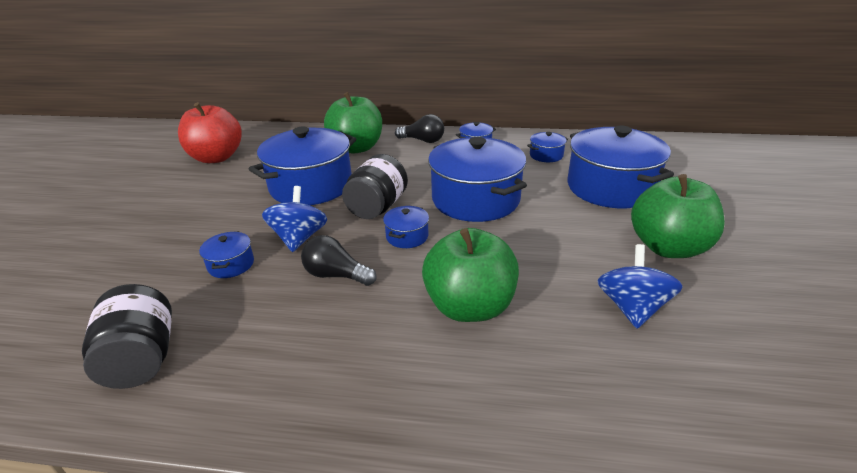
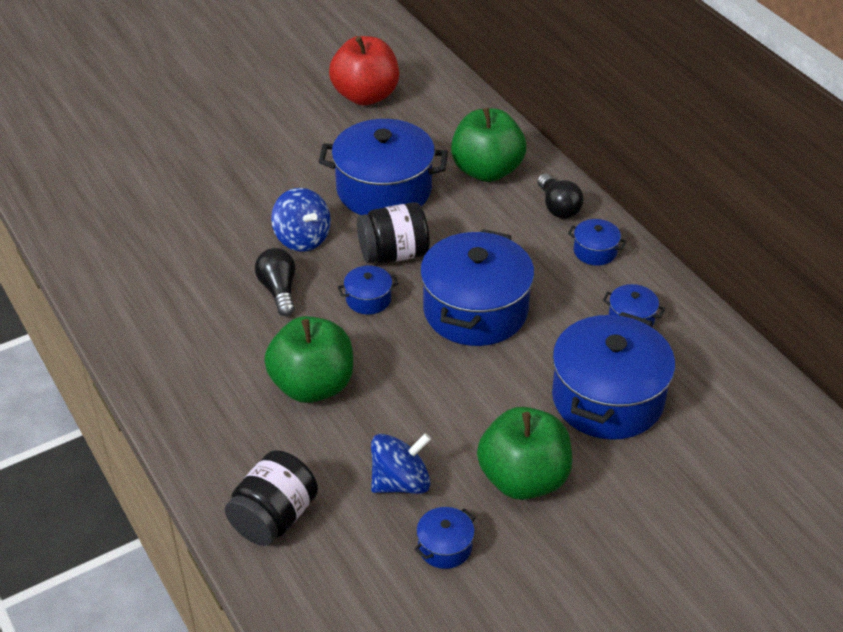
camera: 50 degrees right, 10 degrees up
black jar [82,284,172,389] -> black jar moved to [225,450,318,546]
blue pot [199,231,254,278] -> blue pot moved to [414,507,476,569]
blue spinning top [262,186,327,252] -> blue spinning top turned 90 degrees clockwise [271,188,331,252]

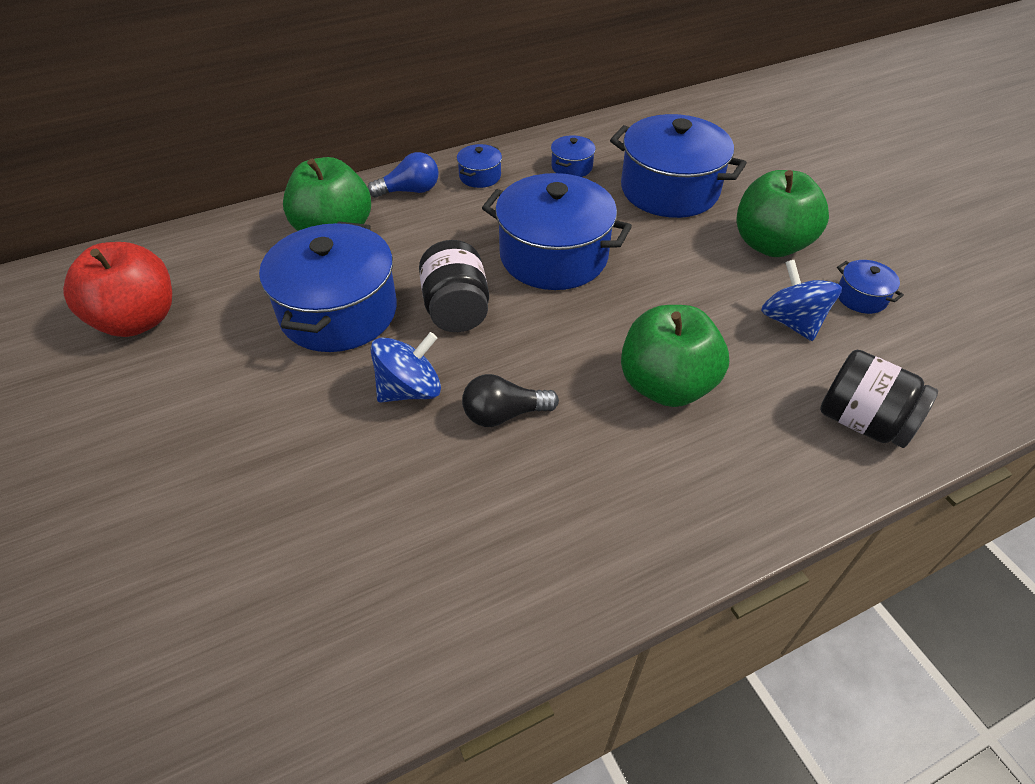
camera: 85 degrees left, 5 degrees up
blue pot [338,266,399,314] -> none
black light bulb [537,173,584,219] -> blue light bulb [368,152,439,198]

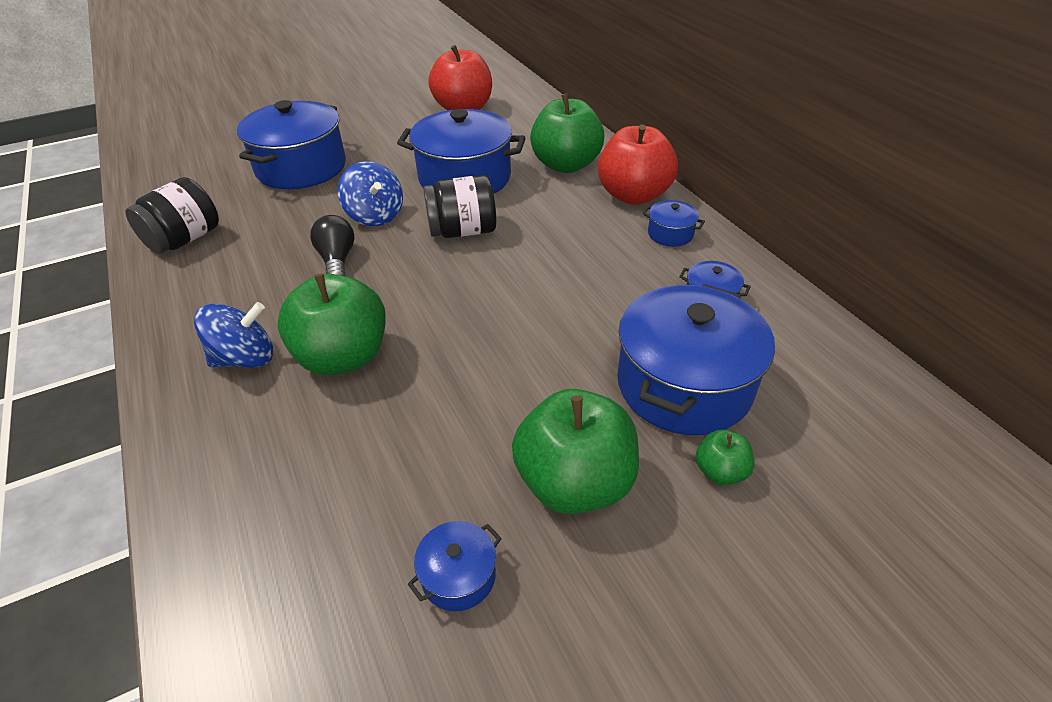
camera: 90 degrees right, 5 degrees down
blue light bulb [368,152,439,198] -> red apple [598,124,678,205]
blue pot [482,173,632,290] -> blue pot moved to [237,100,346,189]
blue spinning top [761,260,842,341] -> blue spinning top moved to [194,302,273,368]
black jar [820,350,938,448] -> black jar moved to [125,177,219,254]
none -> green apple [696,430,755,485]

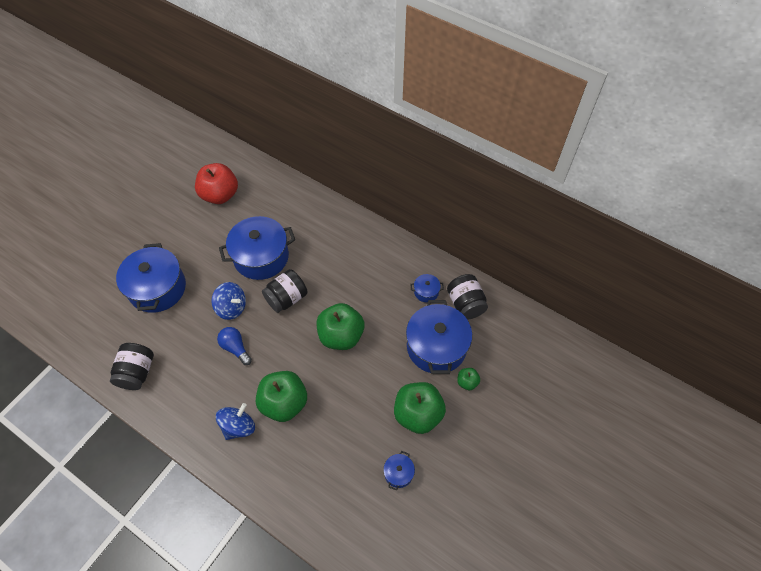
camera: 30 degrees left, 15 degrees up
black light bulb [310,215,355,276] -> blue light bulb [217,327,252,365]
green apple [530,93,604,173] -> green apple moved to [317,303,364,350]
red apple [598,124,678,205] -> none
blue pot [642,200,705,247] -> none
none -> black jar [447,274,488,320]

